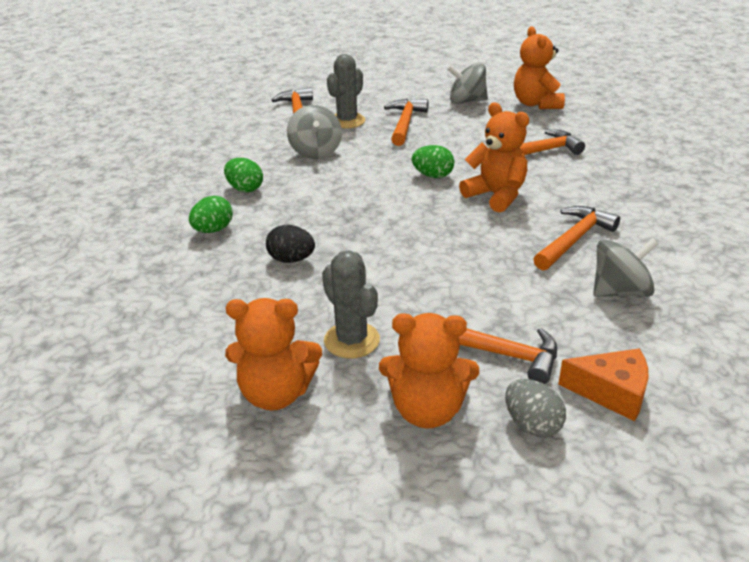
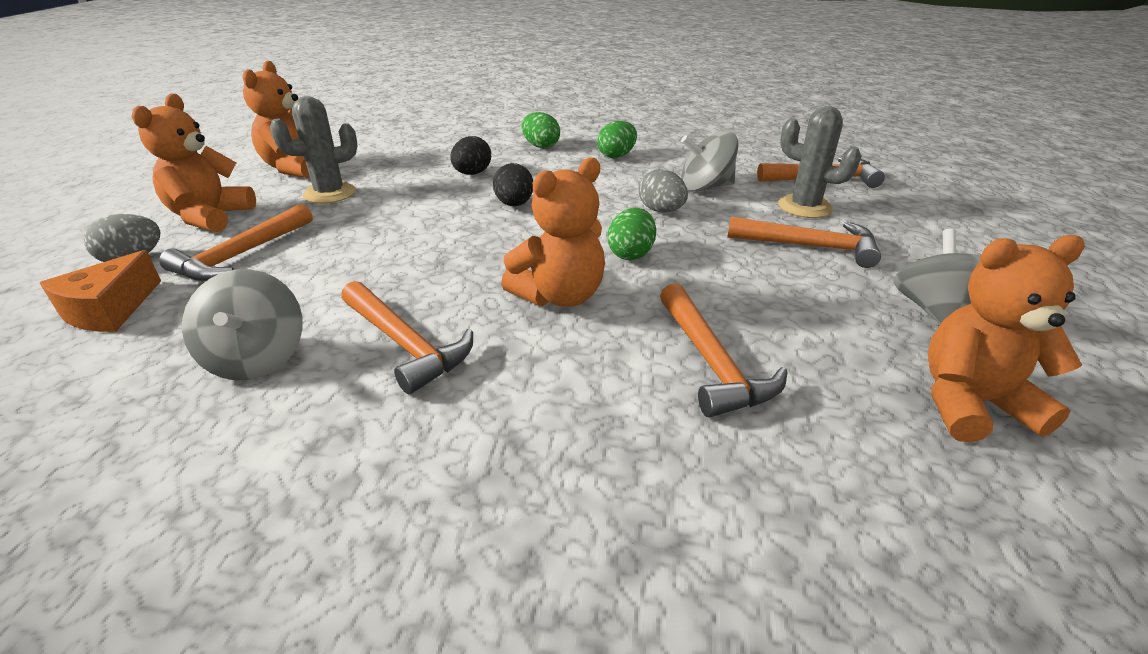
camera: 95 degrees right, 0 degrees up
none -> black egg [493,163,533,206]
none -> grey egg [639,169,688,213]

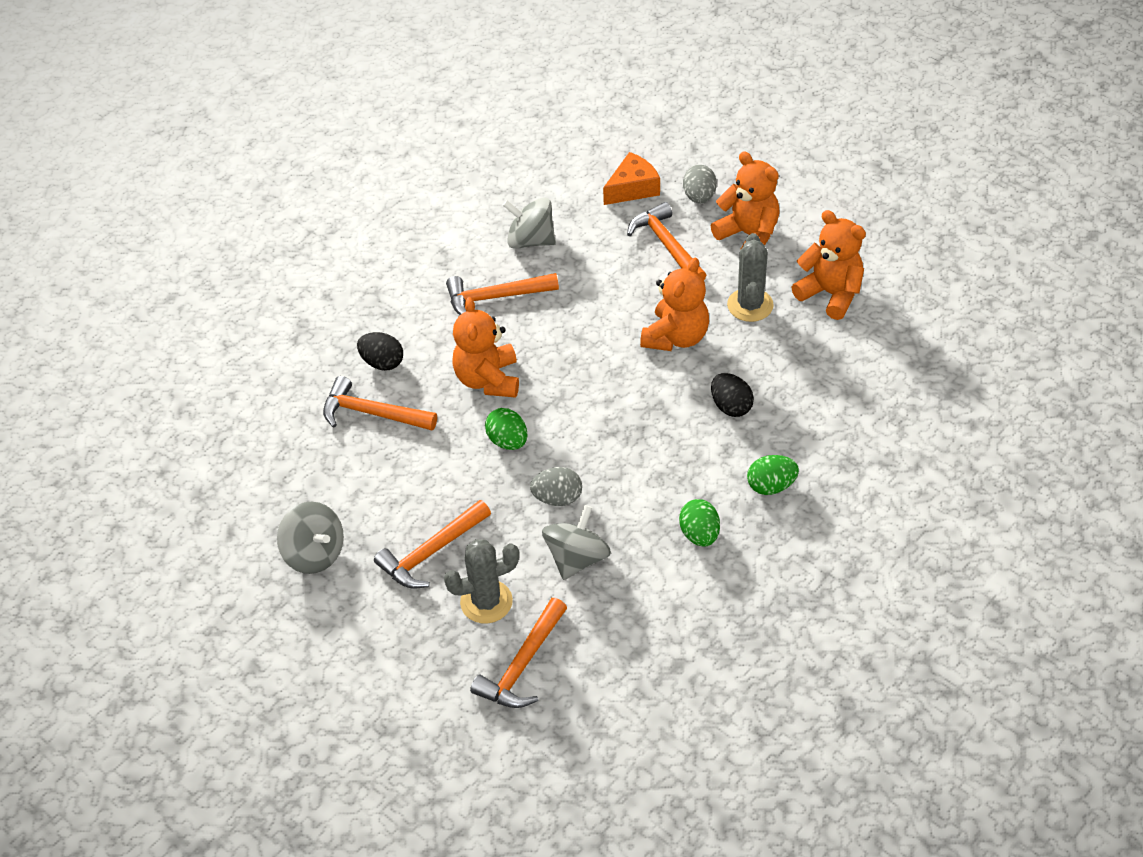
camera: 125 degrees right, 15 degrees up
orange cheese [40,250,161,332] -> orange cheese turned 90 degrees clockwise [603,152,660,205]
black egg [493,163,533,206] -> black egg moved to [357,332,403,371]
orange teddy bear [928,235,1085,443] -> orange teddy bear moved to [640,258,709,351]

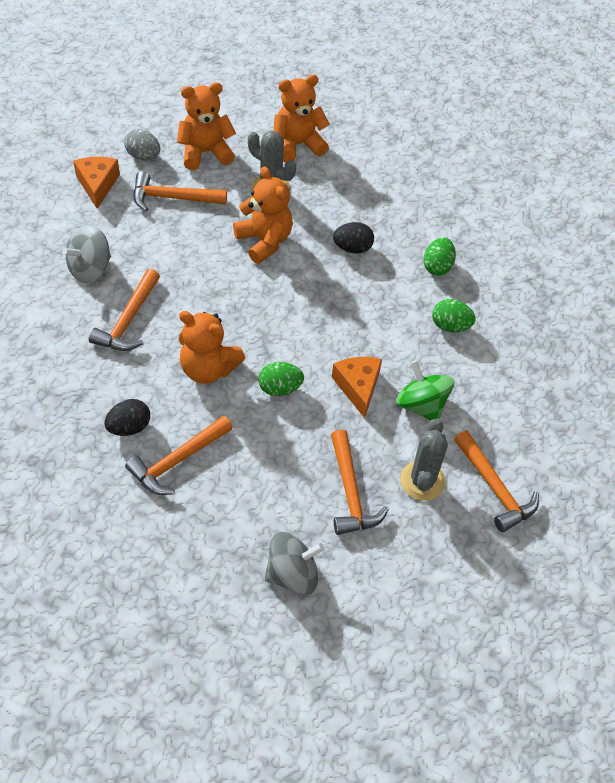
camera: 65 degrees left, 5 degrees up
grey egg [530,467,582,506] -> orange cheese [332,357,382,418]
grey spinning top [542,505,611,580] -> green spinning top [396,361,454,420]

